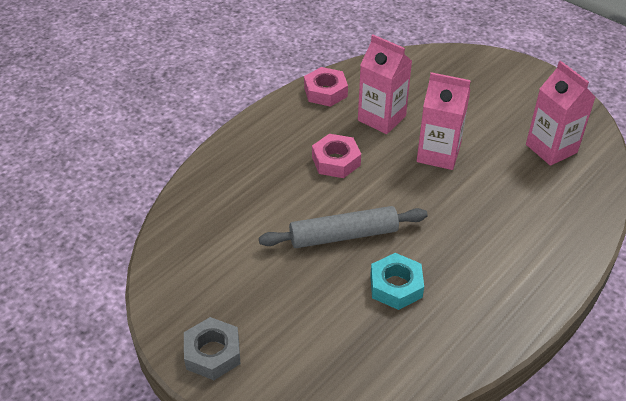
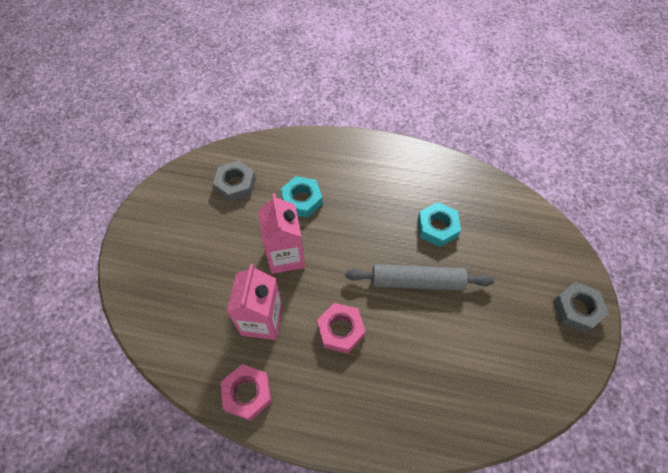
camera: 120 degrees left, 15 degrees up
grey rolling pin [259,206,428,248] -> grey rolling pin turned 45 degrees counterclockwise [345,264,494,291]
pink carton [526,61,596,166] -> grey nut [213,160,256,202]
none -> turquoise nut [281,176,323,218]

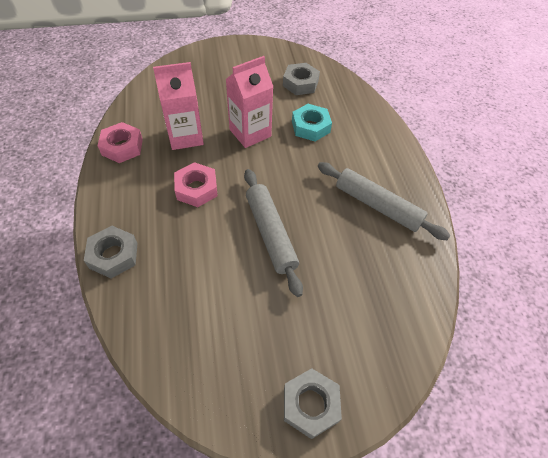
camera: 65 degrees right, 5 degrees down
turquoise nut [418,202,461,247] -> none
none -> grey nut [84,226,138,278]
none -> grey rolling pin [318,162,451,240]

